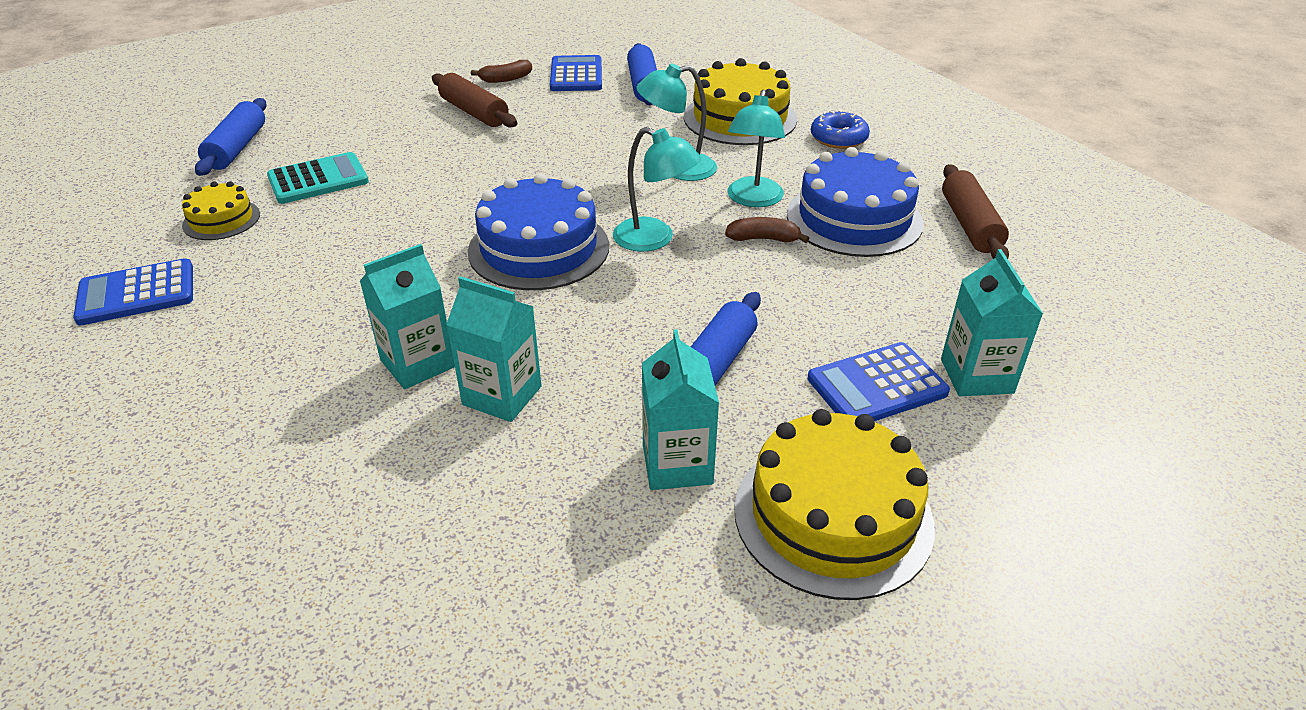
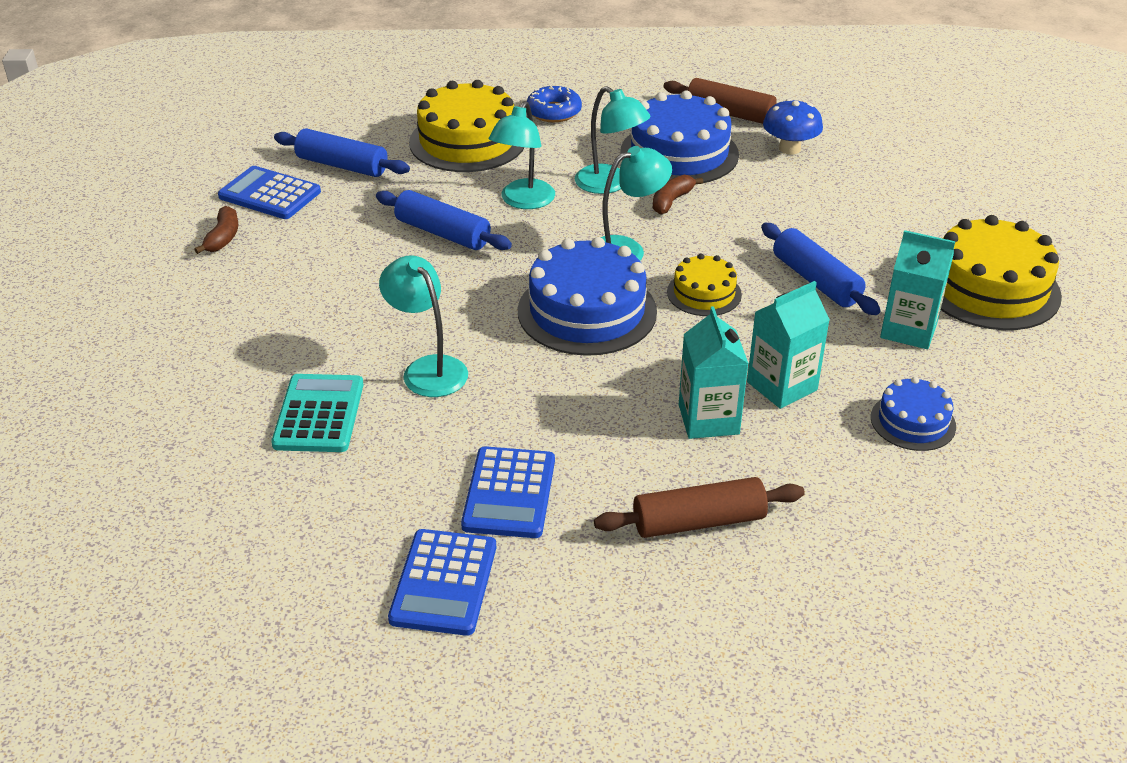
camera: 60 degrees left, 0 degrees up
yellow cake [182,181,260,240] -> yellow cake moved to [667,254,742,316]
blue rolling pin [195,98,267,176] -> blue rolling pin moved to [376,190,512,250]
brown rolling pin [432,73,517,128] -> brown rolling pin moved to [594,477,805,538]
blue calculator [807,342,950,421] -> blue calculator moved to [461,446,555,538]
turquoise carton [941,249,1043,396] -> none
none -> turquoise lamp [379,255,468,397]
none -> blue mushroom [763,99,823,155]
none -> blue cake [871,377,956,451]

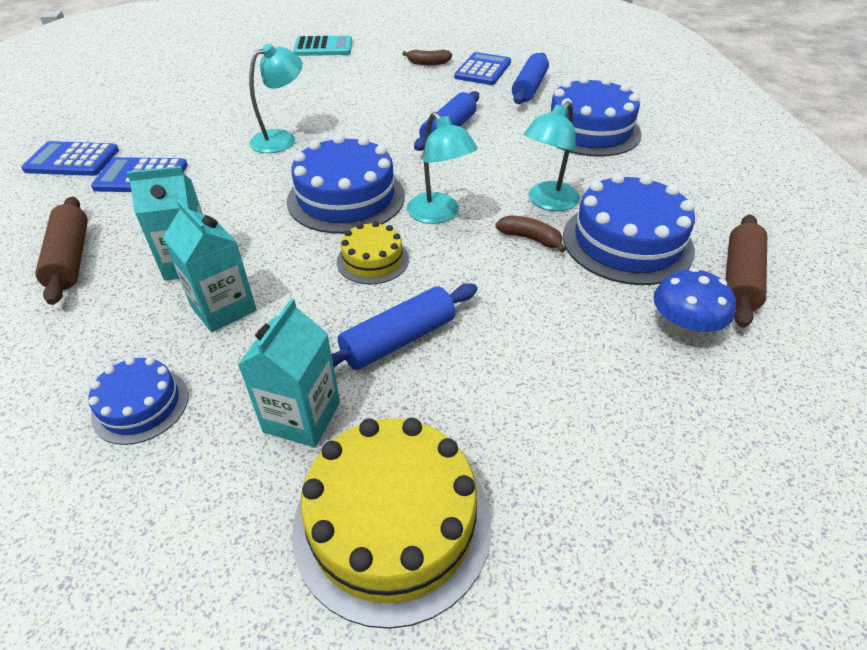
camera: 85 degrees right, 5 degrees up
turquoise calculator [271,374,363,452] -> turquoise calculator moved to [293,35,352,56]
yellow cake [409,80,524,172] -> blue cake [550,76,642,157]
turquoise lamp [489,101,555,209] -> none
blue donut [527,85,582,122] -> none

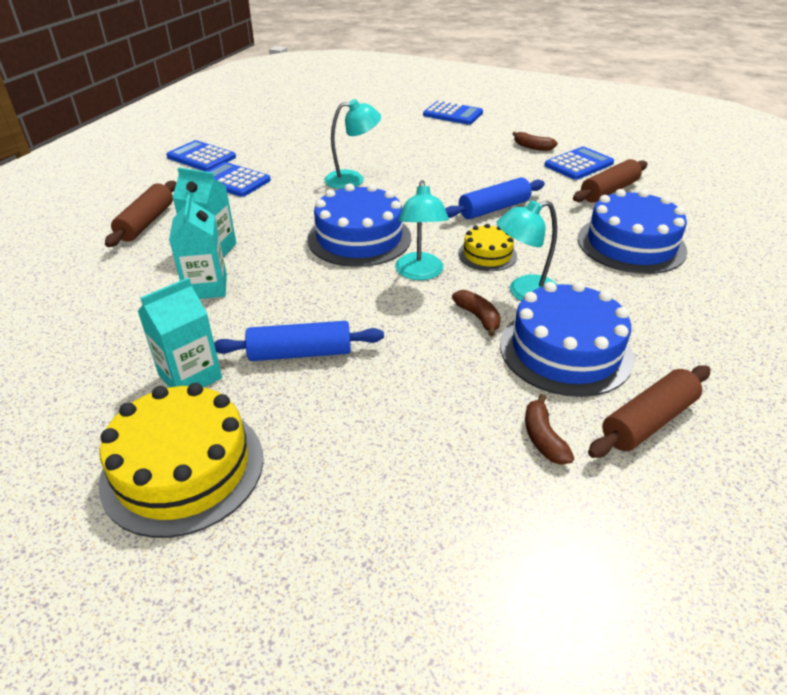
camera: 30 degrees right, 5 degrees down
blue cake [88,357,188,445] -> none
turquoise calculator [293,35,352,56] -> blue calculator [423,101,483,125]
yellow cake [337,221,409,284] -> yellow cake moved to [458,224,517,271]
blue rolling pin [512,53,549,104] -> brown rolling pin [573,159,647,202]
blue mushroom [653,268,736,338] -> brown banana [525,394,574,465]

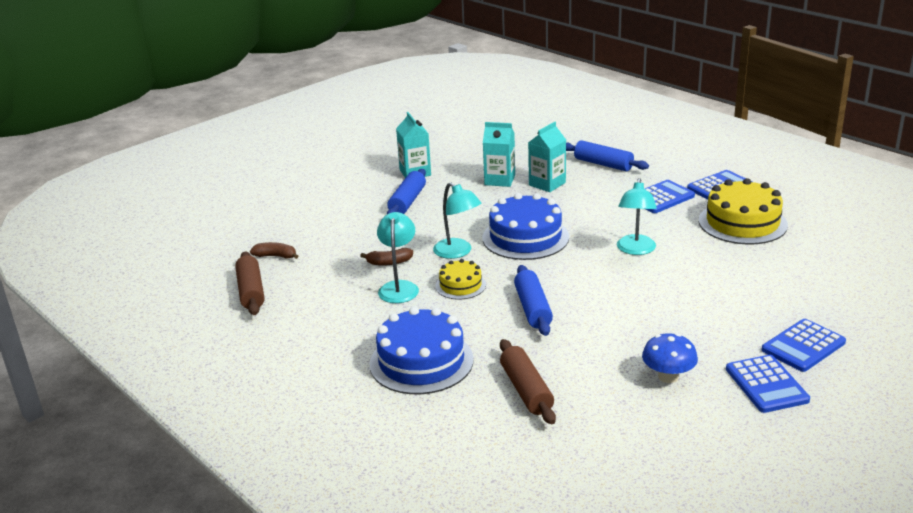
camera: 115 degrees right, 10 degrees down
yellow cake [99,383,263,538] -> yellow cake moved to [699,178,788,245]
brown rolling pin [105,181,176,247] -> blue rolling pin [566,140,649,171]
turquoise lamp [395,180,449,280] -> turquoise lamp turned 150 degrees counterclockwise [433,182,481,259]
blue cake [500,281,634,397] -> none
brown banana [512,132,558,151] -> blue mushroom [642,333,698,383]
blue calculator [544,147,614,180] -> blue calculator moved to [726,355,810,413]

